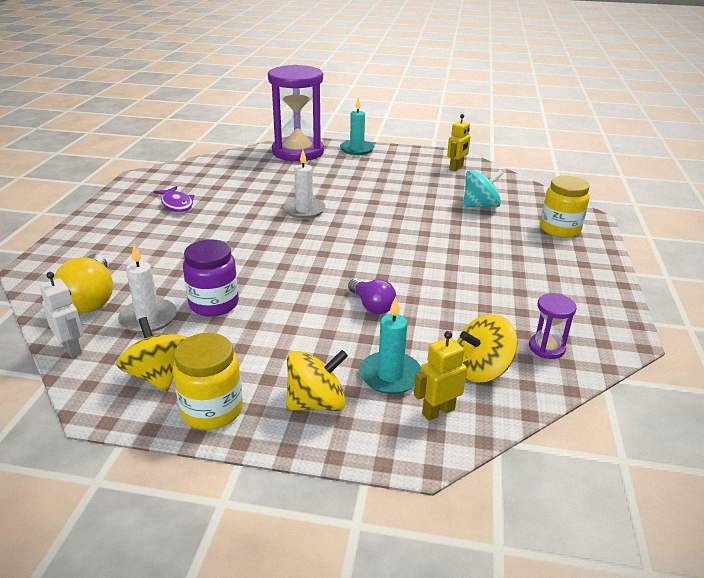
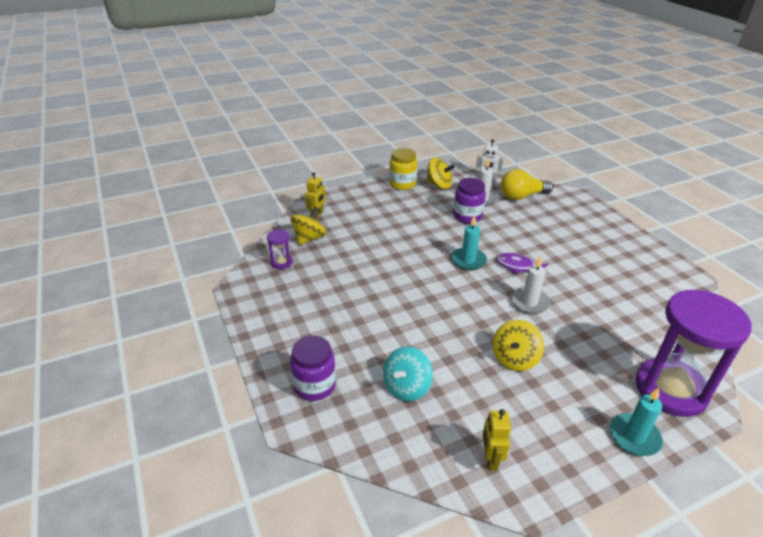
camera: 145 degrees right, 5 degrees up
yellow light bulb [53,254,113,313] -> yellow light bulb turned 60 degrees counterclockwise [501,169,553,200]
purple fish [154,186,195,212] -> purple fish moved to [496,253,548,274]
yellow spinning top [286,350,348,411] -> yellow spinning top moved to [493,320,544,371]
purple light bulb [348,279,396,314] -> none
turquoise candle [360,297,421,394] -> turquoise candle moved to [451,215,487,270]
yellow jar [540,176,590,238] -> purple jar [290,336,336,401]

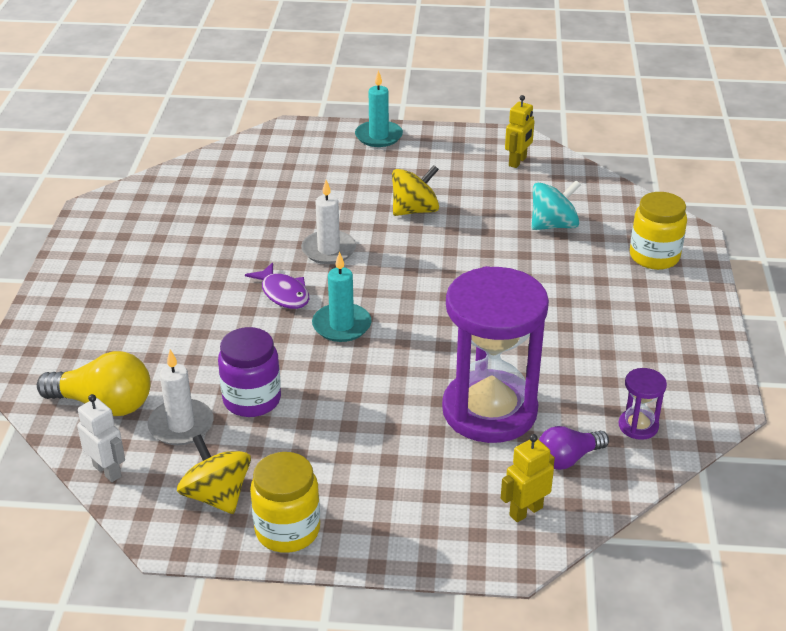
camera: 150 degrees left, 0 degrees up
yellow spinning top [290,207,327,245] -> purple light bulb [539,426,609,470]
purple jar [290,336,336,401] -> yellow jar [630,192,687,270]
purple hourglass [636,290,752,417] -> purple hourglass moved to [442,266,549,443]

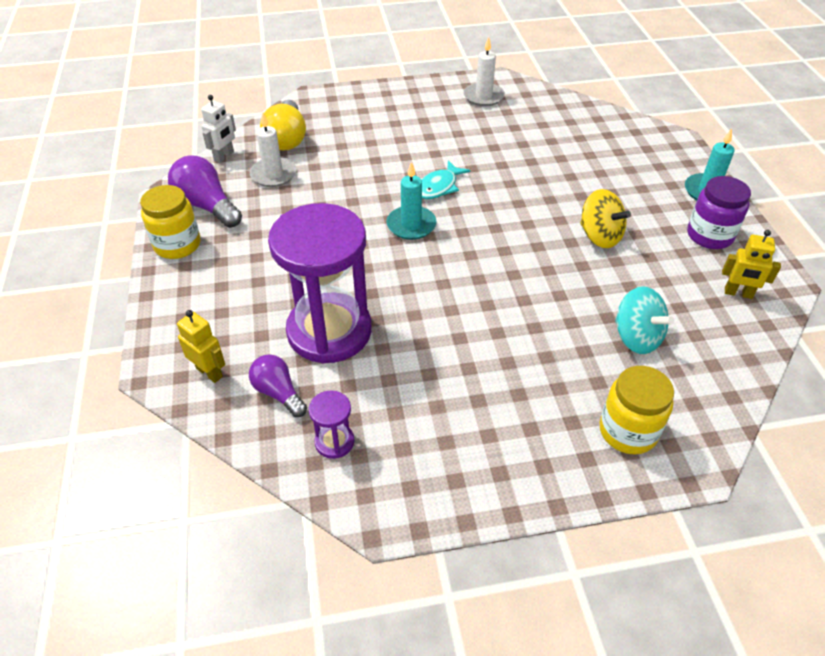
camera: 75 degrees right, 10 degrees up
yellow spinning top [177,434,251,514] -> purple light bulb [168,156,242,228]
purple jar [218,327,281,417] -> purple jar moved to [687,176,751,249]
purple fish [245,262,309,309] -> turquoise fish [421,160,471,199]
white candle [301,180,356,264] -> white candle moved to [464,37,505,107]

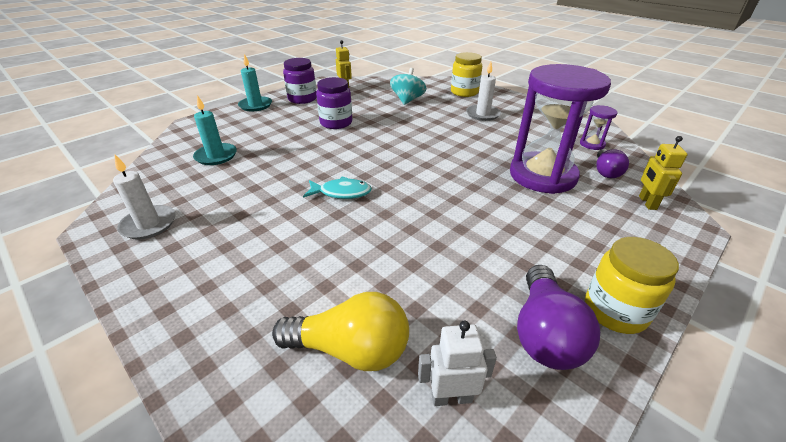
camera: 125 degrees left, 10 degrees down
white candle [250,113,297,187] -> white candle moved to [466,62,501,121]
yellow light bulb [260,100,306,151] -> yellow light bulb turned 45 degrees clockwise [272,292,409,371]
turquoise candle [386,162,437,240] -> turquoise candle moved to [193,95,237,165]
yellow spinning top [580,189,631,248] -> purple jar [316,77,352,129]

